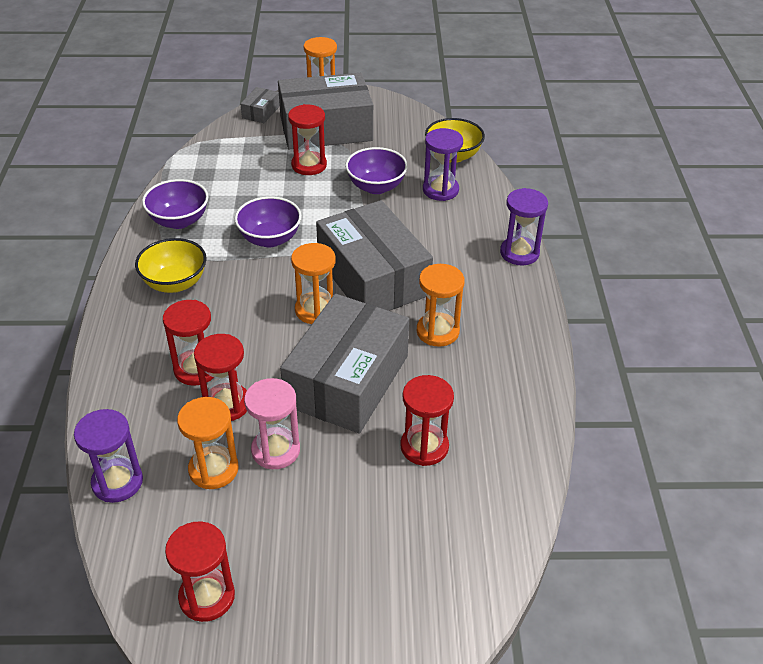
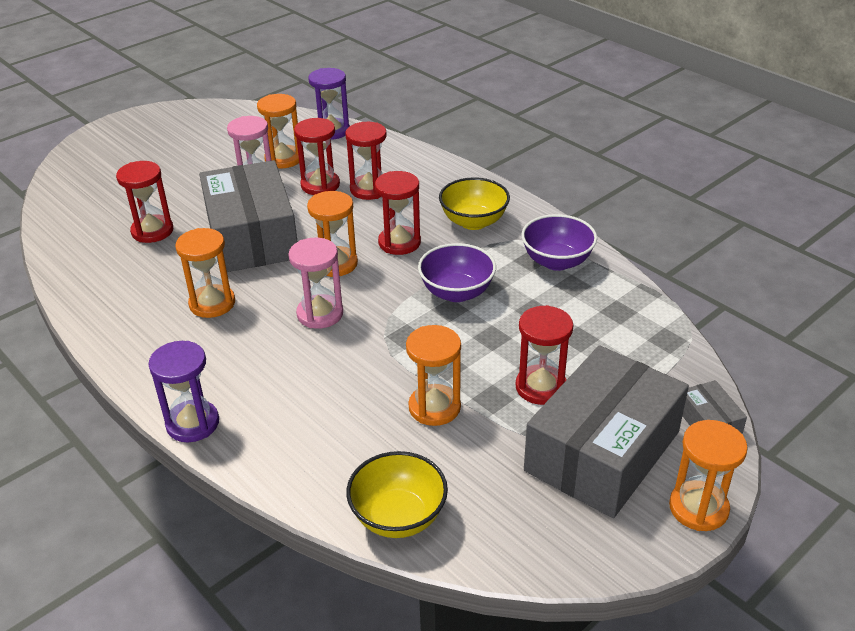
camera: 140 degrees right, 5 degrees down
red hourglass [165,521,235,622] -> red hourglass moved to [375,171,421,255]
grey box [316,200,433,311] -> pink hourglass [289,238,343,329]
purple bowl [345,147,408,194] -> orange hourglass [406,325,461,426]
purple hourglass [423,128,463,201] -> none

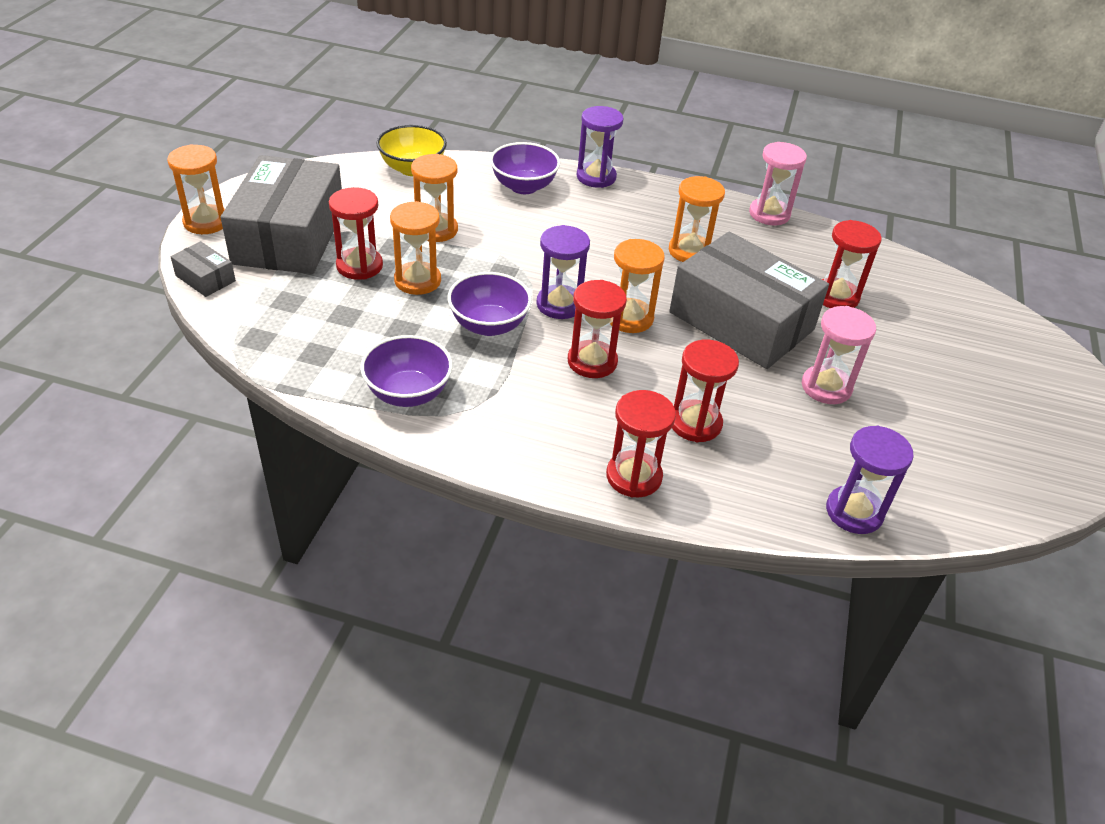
camera: 145 degrees right, 5 degrees up
orange hourglass [257,94,299,169] -> orange hourglass moved to [390,201,441,295]
pink hourglass [289,238,343,329] -> pink hourglass moved to [749,142,807,225]
red hourglass [294,118,340,195] -> red hourglass moved to [606,390,676,498]
yellow bowl [439,177,510,230] -> none
none -> purple bowl [490,142,560,194]
none -> purple hourglass [536,225,590,319]

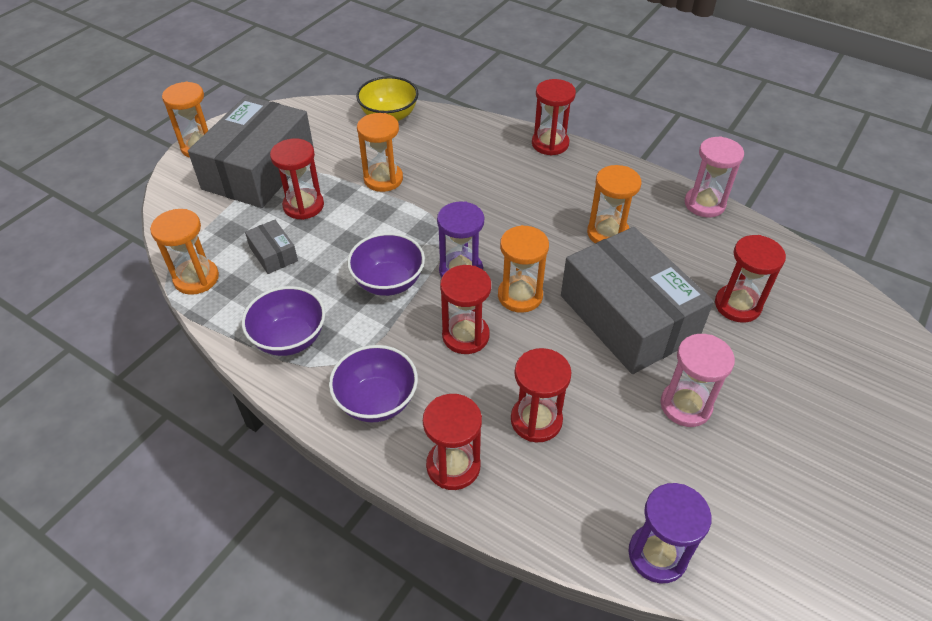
camera: 20 degrees right, 5 degrees up
grey box [170,241,236,297] -> grey box moved to [245,220,298,274]
orange hourglass [390,201,441,295] -> orange hourglass moved to [150,209,219,295]
purple bowl [490,142,560,194] -> purple bowl moved to [329,345,418,422]
purple hourglass [576,106,624,188] -> red hourglass [532,79,576,156]

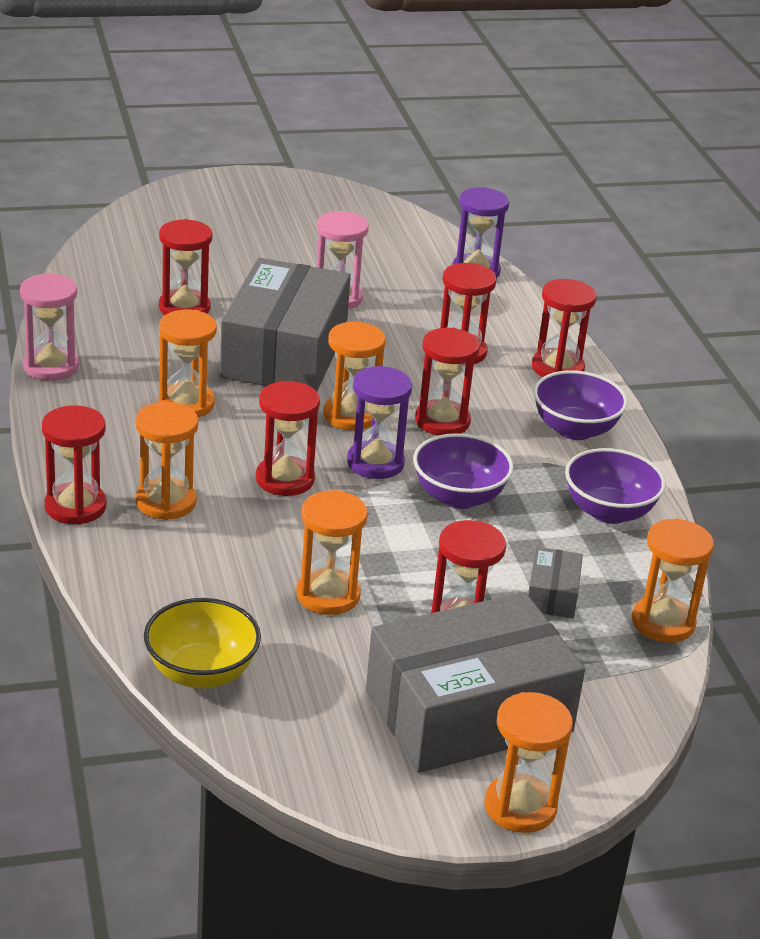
camera: 140 degrees left, 15 degrees down
none -> orange hourglass [136,402,198,520]
none -> red hourglass [256,381,320,496]

